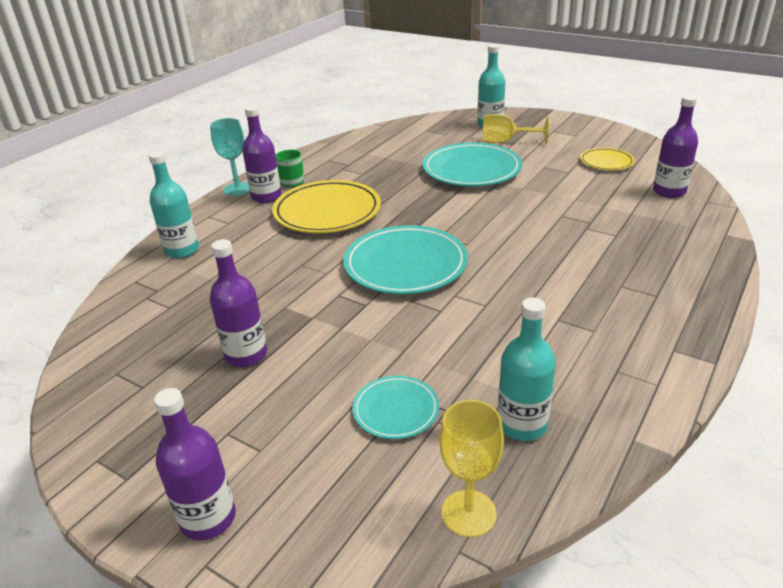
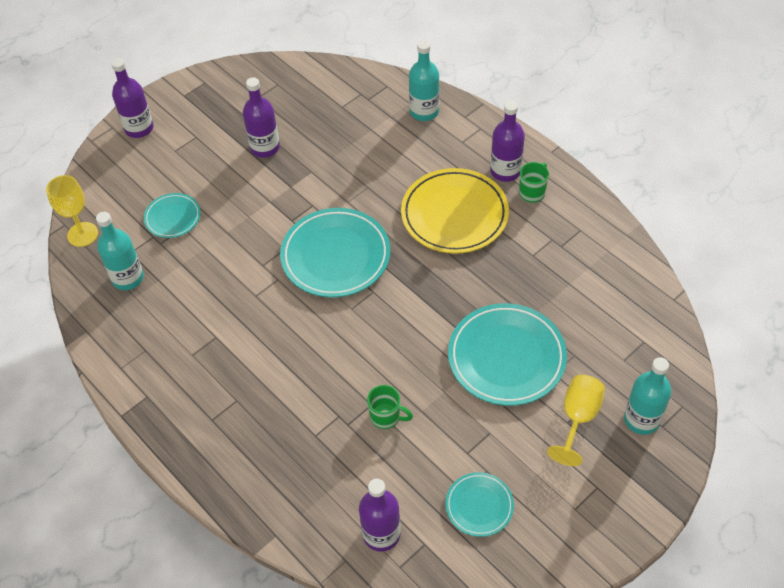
camera: 105 degrees right, 20 degrees up
turquoise goblet [210,118,250,196] -> none
yellow plate [580,148,635,171] -> turquoise plate [445,472,514,537]
none -> green mug [367,385,413,429]

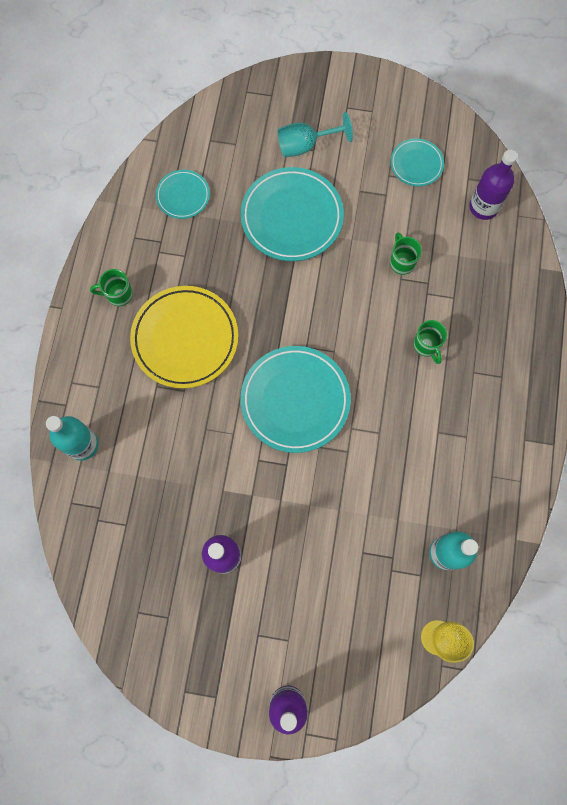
camera: 130 degrees left, 20 degrees up
turquoise plate [144,193,201,238] -> turquoise plate moved to [156,170,210,219]
purple bottle [490,101,525,182] -> none
yellow goblet [547,375,605,466] -> turquoise goblet [278,112,353,157]
turquoise bottle [624,357,672,435] -> none
none -> green mug [413,320,447,364]

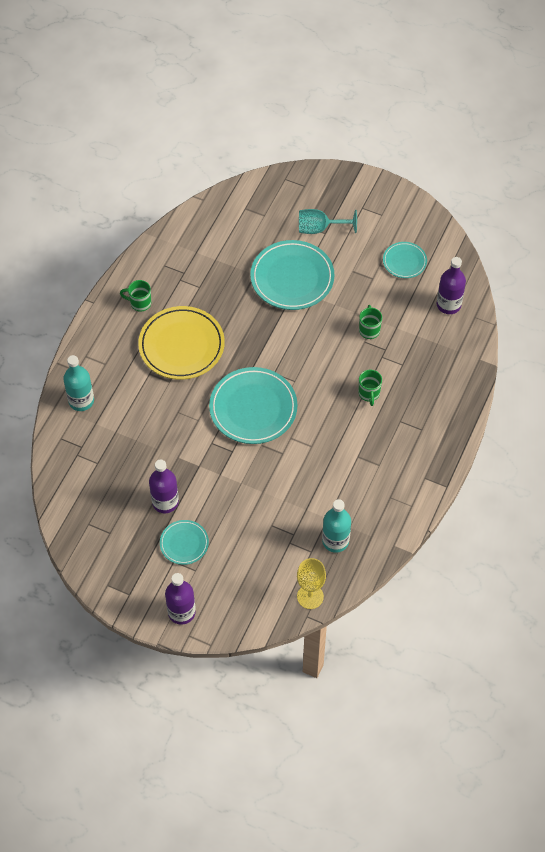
camera: 15 degrees right, 15 degrees down
turquoise plate [156,170,210,219] -> turquoise plate moved to [160,520,209,565]

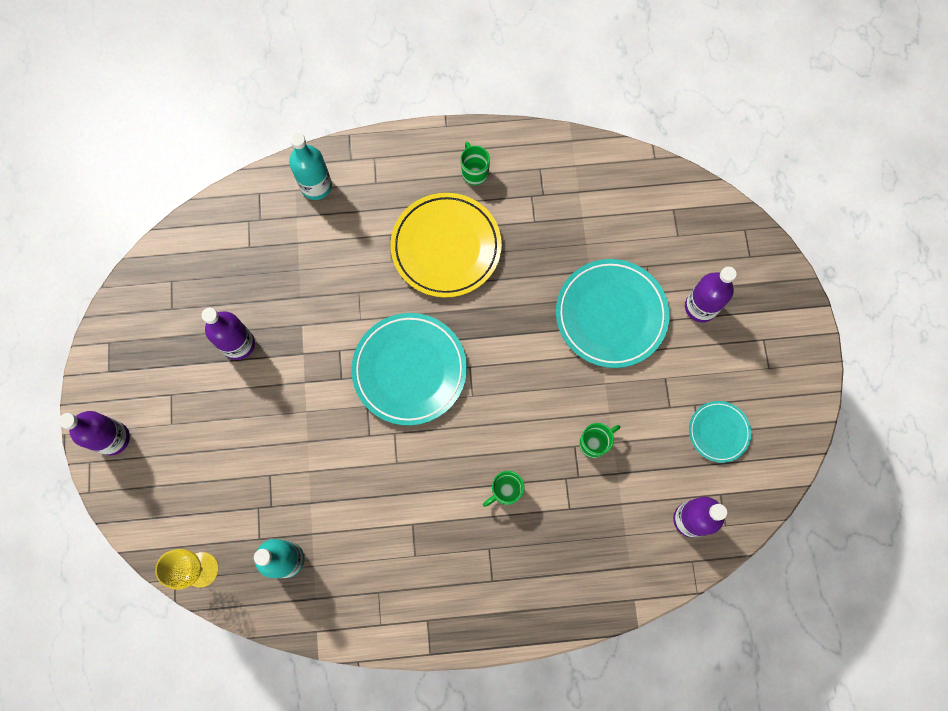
camera: 60 degrees right, 15 degrees up
turquoise plate [160,520,209,565] -> none
turquoise goblet [299,209,357,234] -> purple bottle [685,267,737,323]

